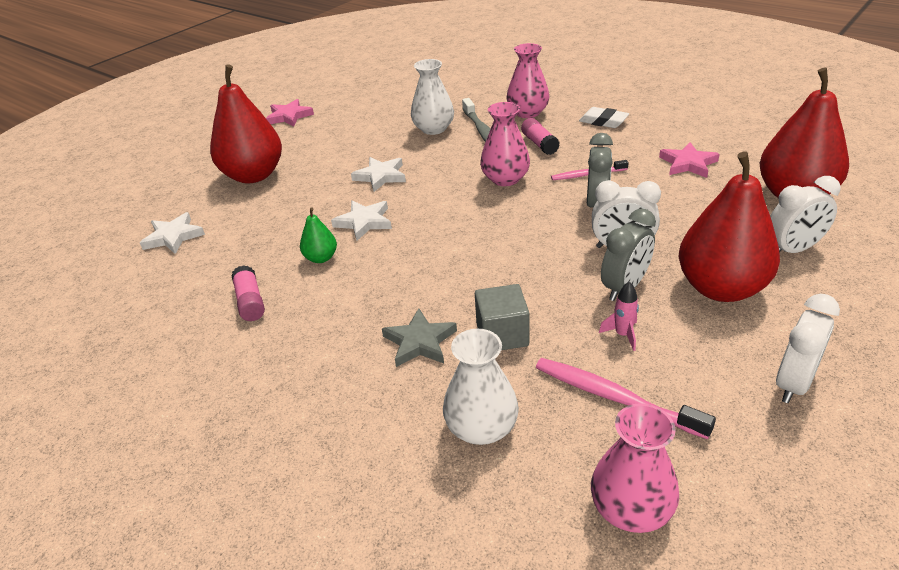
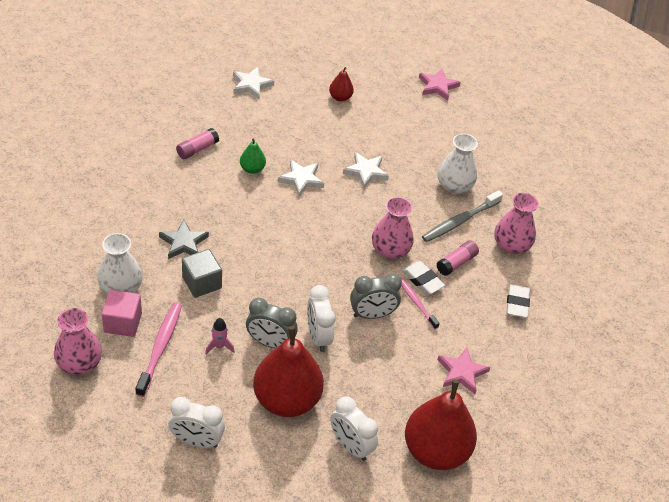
camera: 60 degrees right, 10 degrees up
red pear [210,64,282,183] -> red pear [329,67,354,102], size x0.45
none -> pink cube [102,290,142,337]
none -> white eraser [402,261,445,295]

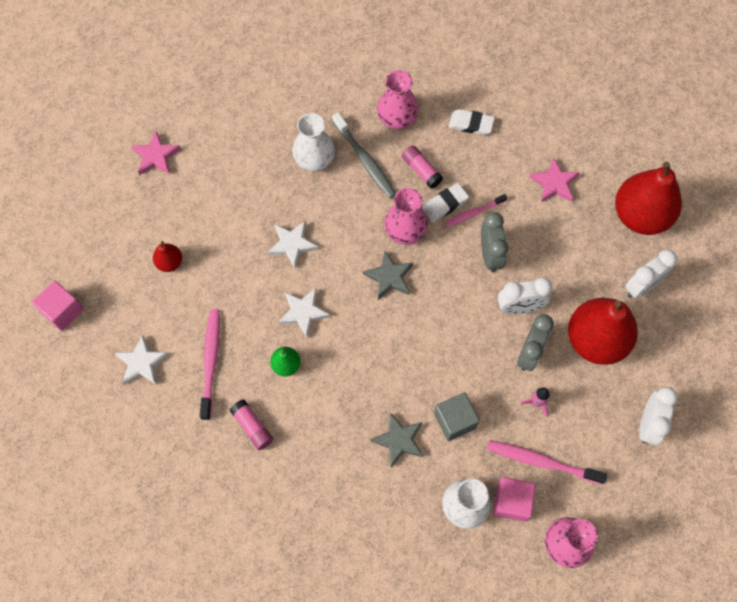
camera: 80 degrees left, 20 degrees up
none -> pink cube [32,281,84,331]
none -> pink toothbrush [200,309,220,420]
none -> grey star [363,250,413,300]

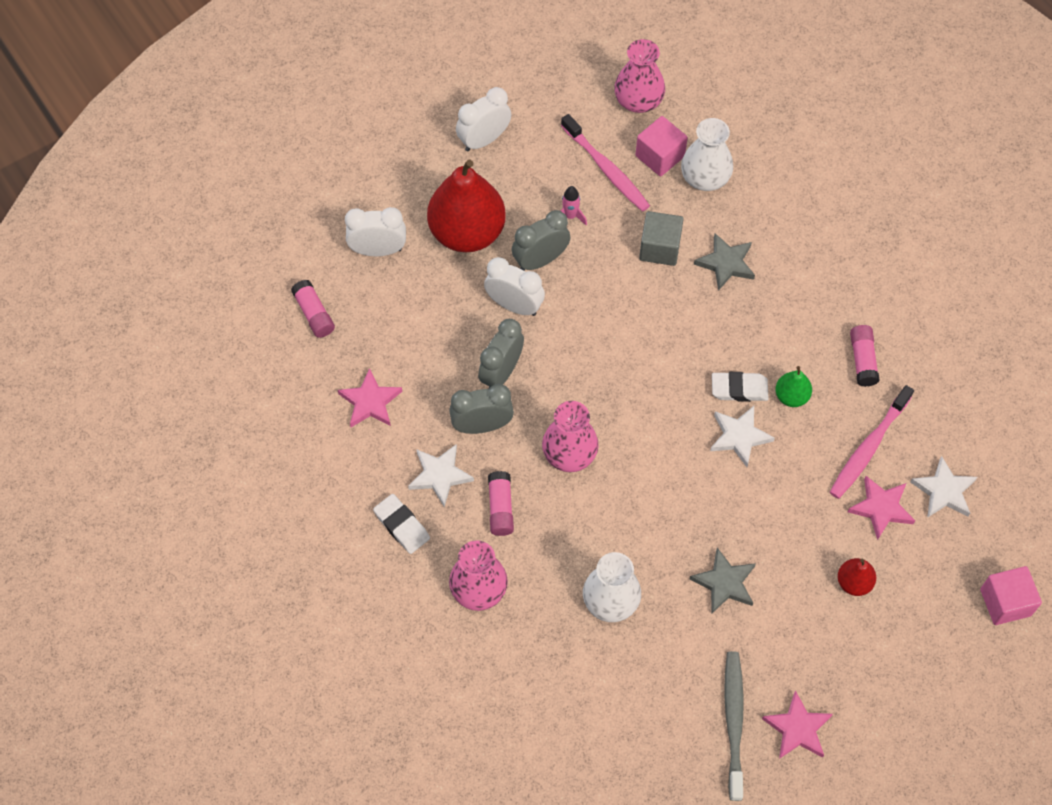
camera: 145 degrees left, 5 degrees down
white star [267,221,318,268] -> white star moved to [408,444,474,507]
grey toothbrush [332,112,396,198] -> grey toothbrush moved to [724,651,744,801]
grey star [363,250,413,300] -> grey star moved to [690,548,756,613]
white eraser [422,183,469,222] -> white eraser moved to [712,372,769,402]
pink toothbrush [445,194,507,227] -> grey clock [449,384,514,434]
red pear [615,162,682,235] -> pink glue stick [291,280,335,338]
none -> pink star [847,476,915,540]

